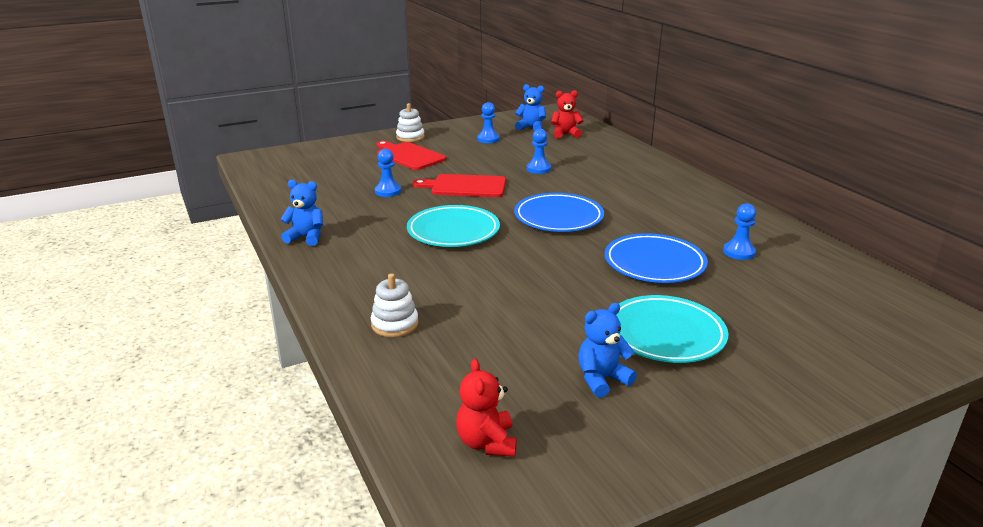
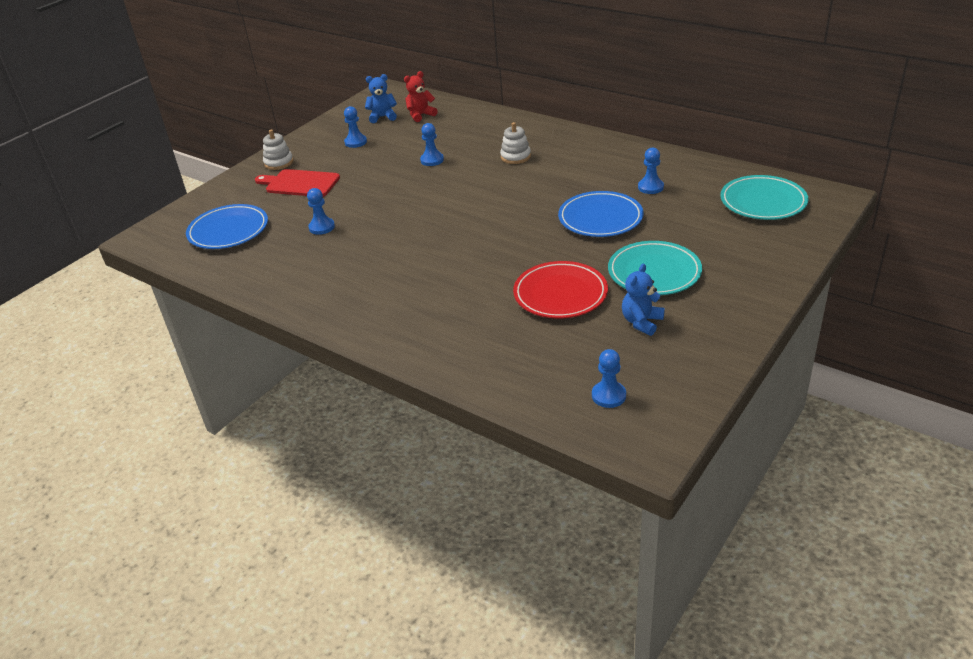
camera: 25 degrees left, 10 degrees up
blue teddy bear [280,180,323,246] -> none
white stacking toy [371,273,418,337] -> white stacking toy moved to [500,122,531,164]
turquoise plate [407,205,500,247] -> turquoise plate moved to [720,175,808,220]
red cutting board [413,174,506,197] -> none
red teddy bear [456,359,517,457] -> blue pawn [592,349,626,408]
blue plate [514,193,604,232] -> blue plate moved to [186,204,268,249]
none -> red plate [513,261,608,318]

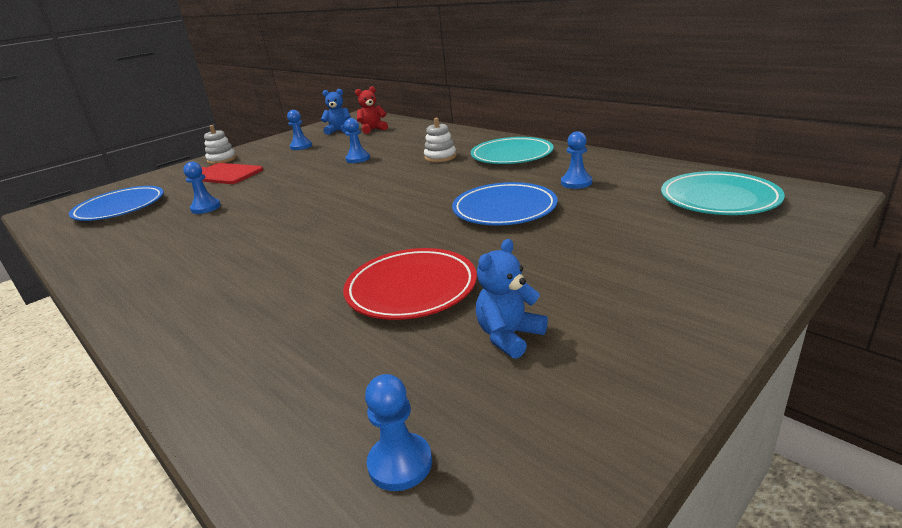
camera: 10 degrees right, 10 degrees down
turquoise plate [608,241,702,295] -> turquoise plate moved to [471,137,554,164]

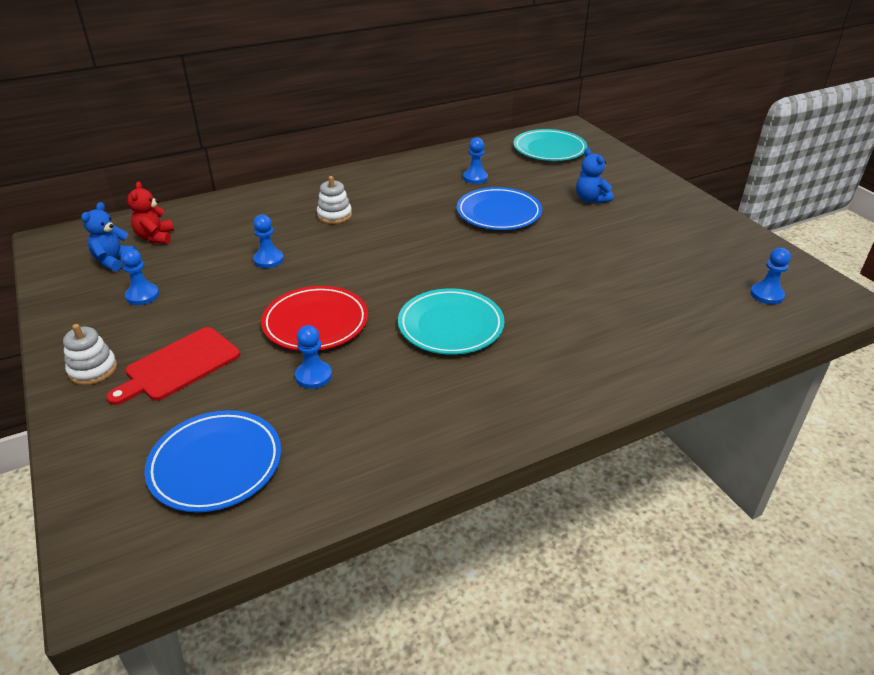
camera: 75 degrees left, 10 degrees up
red plate [343,248,477,320] -> red plate moved to [261,286,368,351]
turquoise plate [471,137,554,164] -> turquoise plate moved to [398,288,505,355]
blue teddy bear [476,239,548,359] -> blue teddy bear moved to [576,148,613,204]

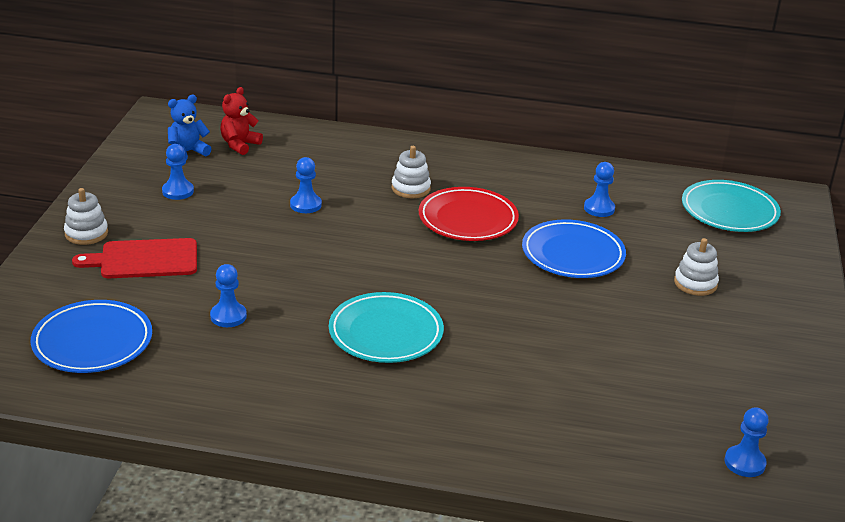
camera: 35 degrees right, 5 degrees down
red plate [261,286,368,351] -> red plate moved to [419,187,519,241]
blue teddy bear [576,148,613,204] -> white stacking toy [674,238,719,296]

